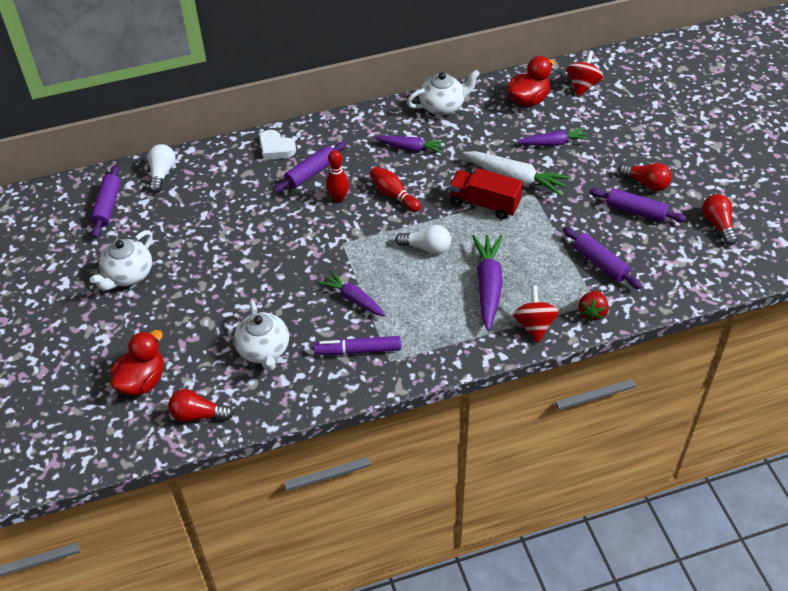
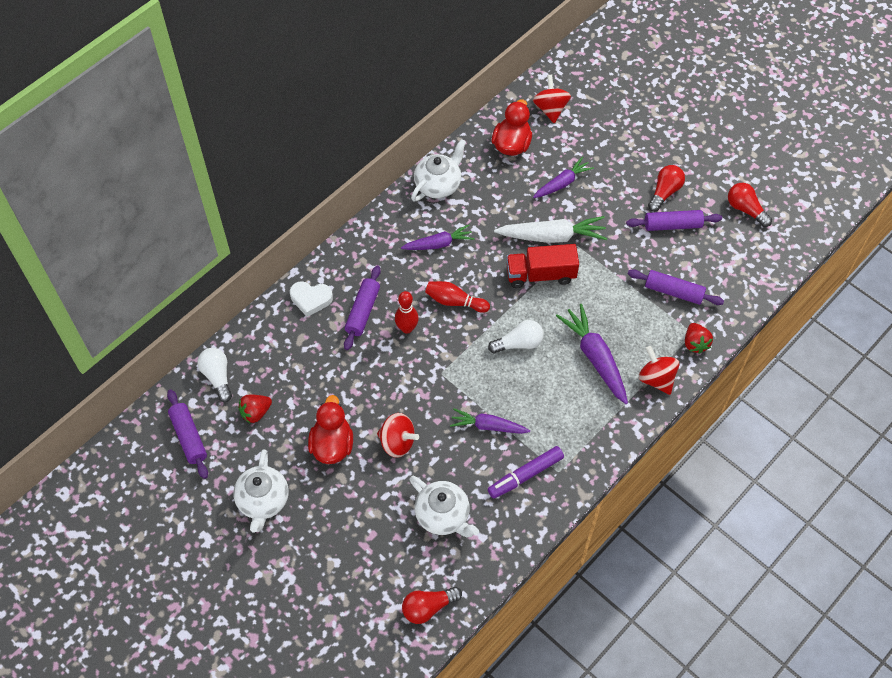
camera: 30 degrees left, 10 degrees up
red duck [111,330,164,396] -> red duck moved to [308,395,353,464]
red light bulb [618,163,672,191] -> red light bulb turned 60 degrees counterclockwise [648,165,685,212]
none -> red strawberry [238,395,272,423]
none -> red spinning top [377,413,419,458]

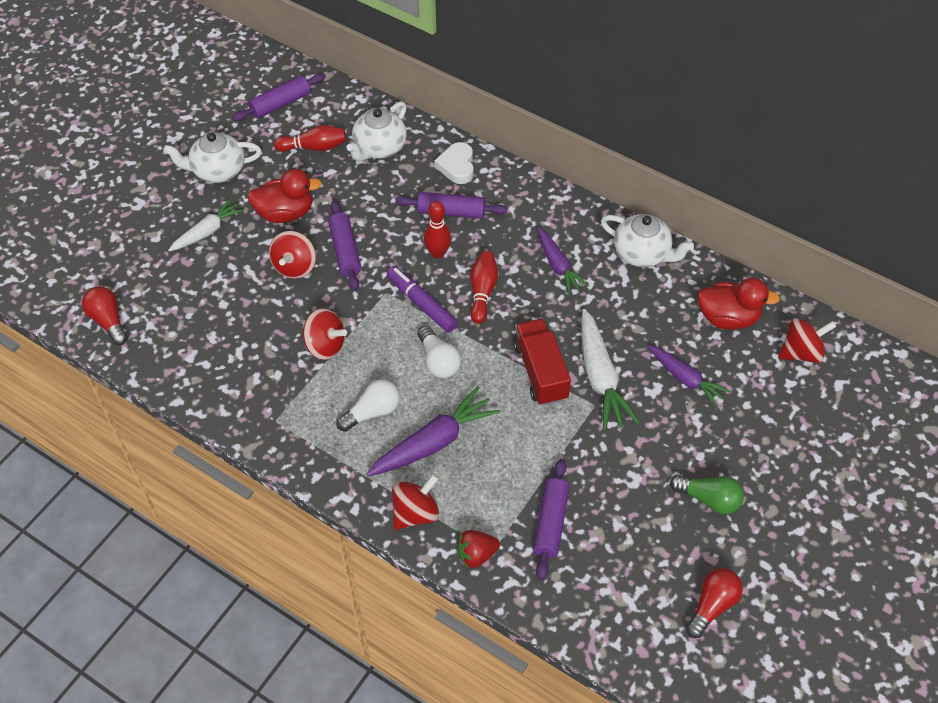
camera: 80 degrees right, 5 degrees down
white light bulb [197,348,232,402] -> white light bulb moved to [336,379,400,432]
red strawberry [238,395,272,423] -> red bowling pin [274,125,346,152]
white teapot [409,476,479,537] -> white teapot moved to [346,101,407,161]
purple carrot [450,408,530,434] -> red spinning top [302,308,347,360]
purple marker [488,446,564,499] -> purple marker moved to [387,266,458,332]
purple rolling pin [626,210,722,231] -> purple rolling pin moved to [328,200,361,291]
red light bulb [648,165,685,212] -> green light bulb [670,475,744,514]
none -> white carrot [168,198,244,252]

